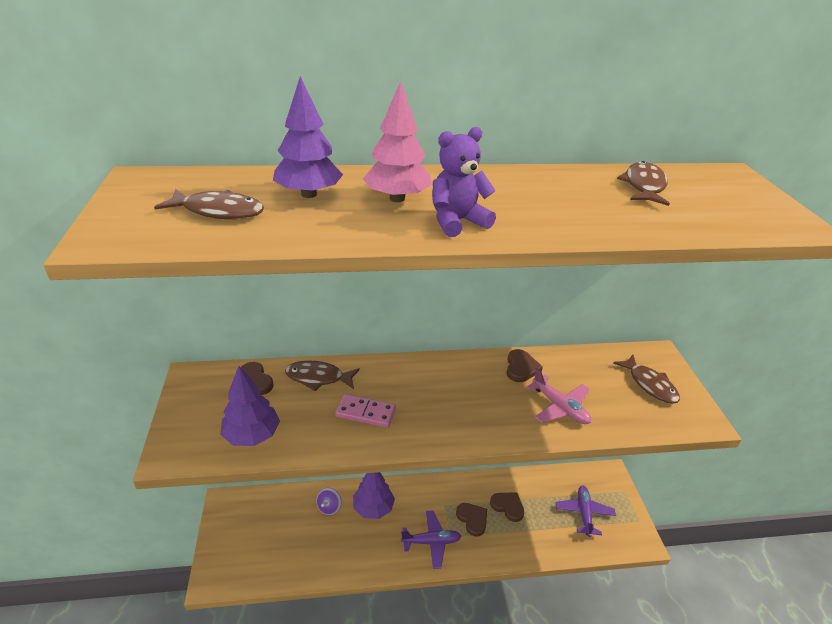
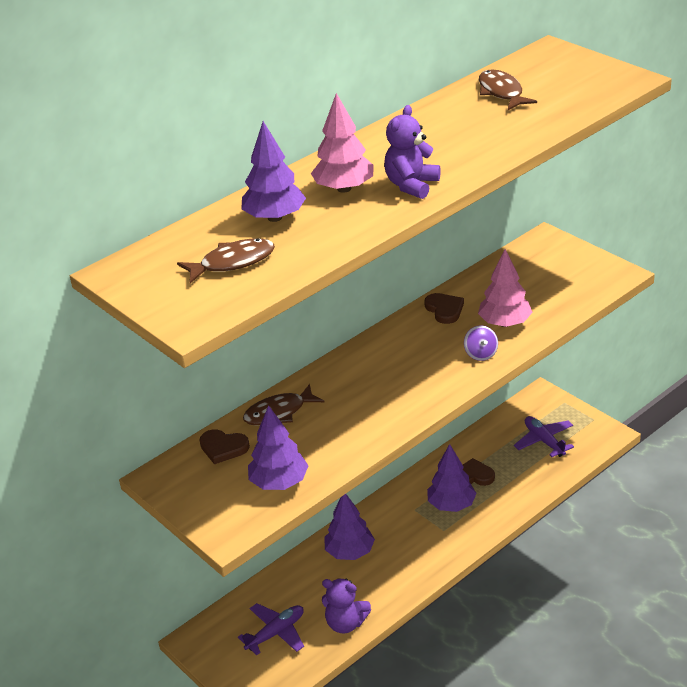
camera: 30 degrees left, 0 degrees up
purple spinning top [316,488,341,515] -> purple spinning top moved to [464,325,498,361]
pink domino [335,394,396,428] -> none
purple plane [401,511,461,569] -> purple plane moved to [238,603,304,655]
brown heart [456,503,487,537] -> purple tree [427,444,477,512]
pink plane [526,368,591,424] -> pink tree [478,249,533,327]
brown fish [613,355,680,404] -> none
none -> purple teddy bear [322,578,371,633]

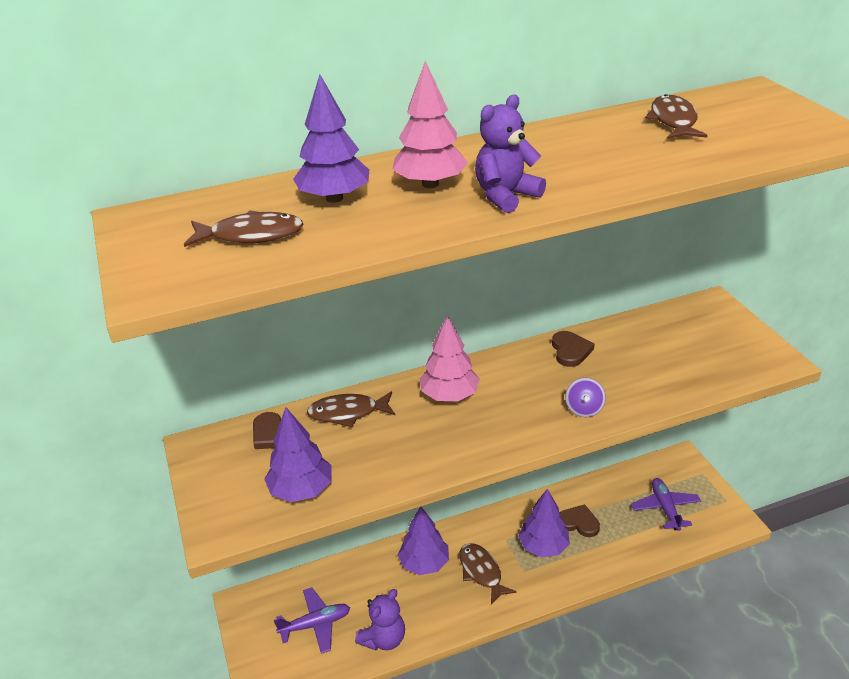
camera: 20 degrees right, 0 degrees up
purple teddy bear [322,578,371,633] -> purple teddy bear turned 90 degrees counterclockwise [355,589,405,650]
pink tree [478,249,533,327] -> pink tree moved to [420,315,480,401]
none -> brown fish [460,543,517,605]

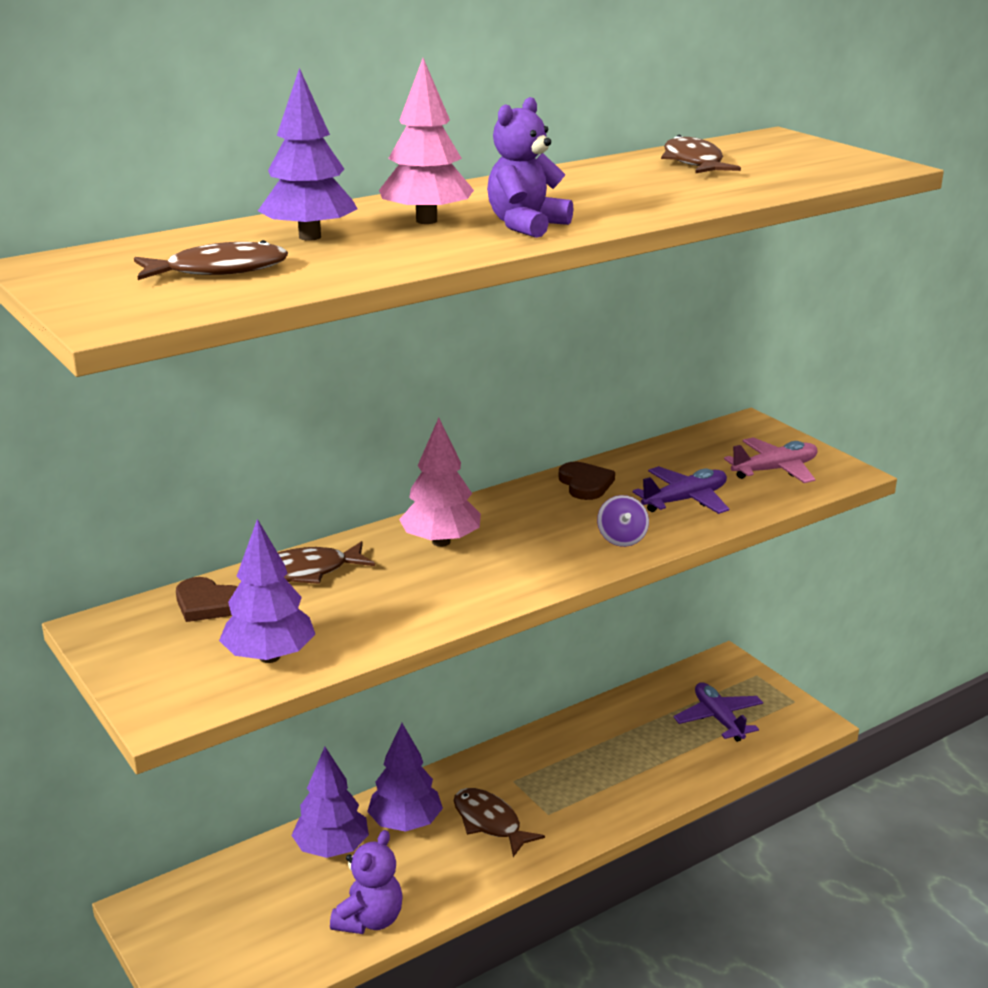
camera: 15 degrees left, 10 degrees down
purple plane [274,588,350,654] -> purple plane moved to [633,466,729,514]
purple tree [518,489,570,557] -> purple tree moved to [291,747,369,858]
brown heart [559,504,600,537] -> none
none -> pink plane [724,437,818,483]

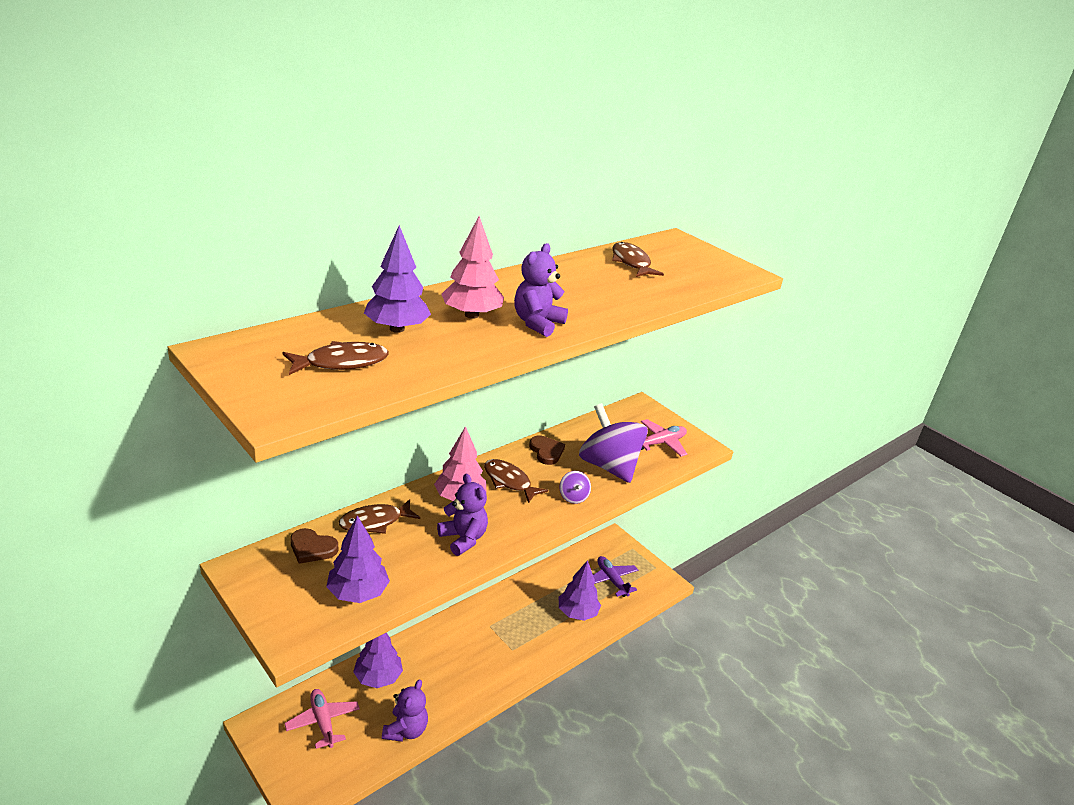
camera: 10 degrees left, 5 degrees up
purple tree [367,723,443,832] -> purple tree moved to [559,560,601,621]
brown fish [454,788,545,857] -> brown fish moved to [484,459,548,503]
purple plane [633,466,729,514] -> purple spinning top [579,403,648,483]
none -> pink plane [284,689,360,749]
none -> purple teddy bear [437,474,488,556]

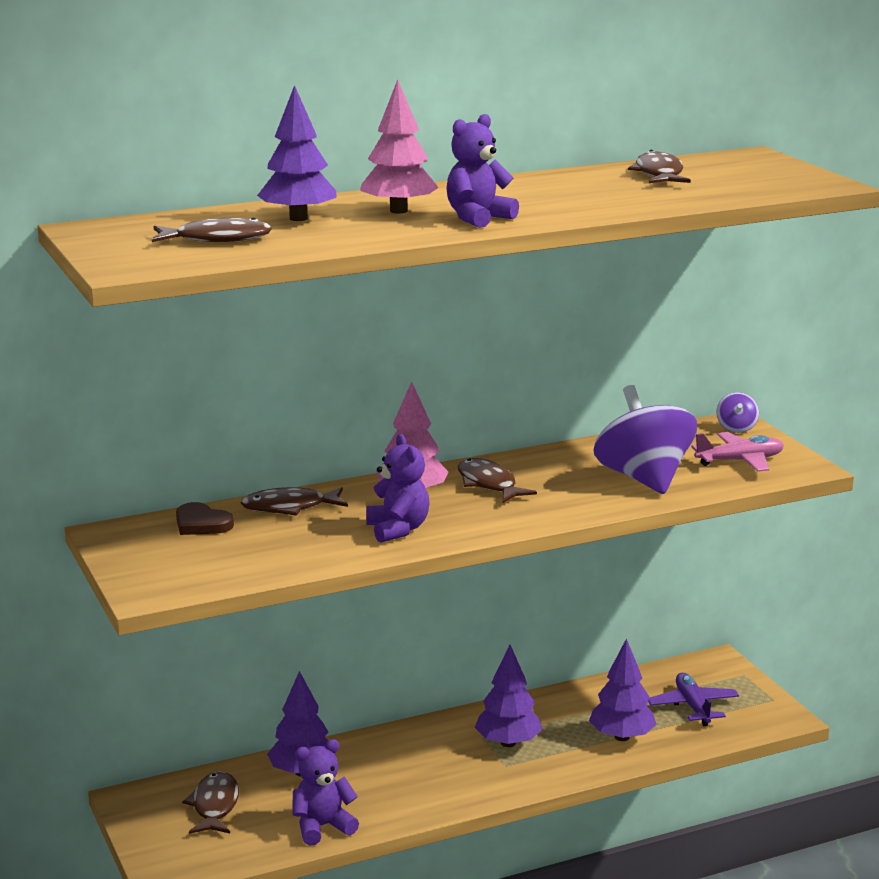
camera: 20 degrees right, 10 degrees down
pink plane [284,689,360,749] -> brown fish [182,771,239,834]
purple tree [326,515,390,603] -> purple tree moved to [475,645,543,747]
purple teddy bear [382,679,428,742] -> purple teddy bear turned 150 degrees counterclockwise [292,739,359,846]
brown heart [529,436,565,465] -> none
purple spinning top [559,471,591,504] -> purple spinning top moved to [716,392,759,433]

